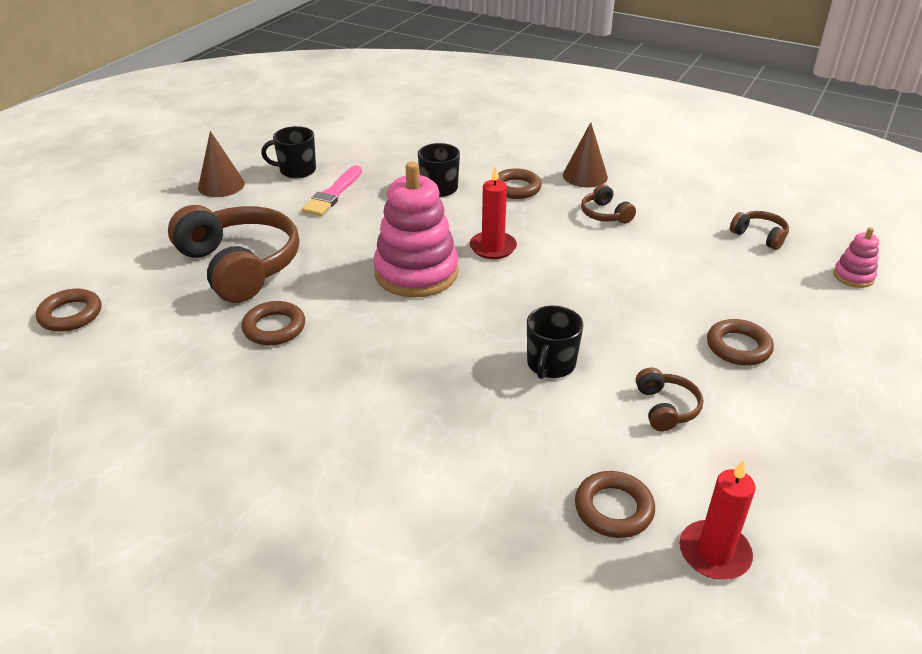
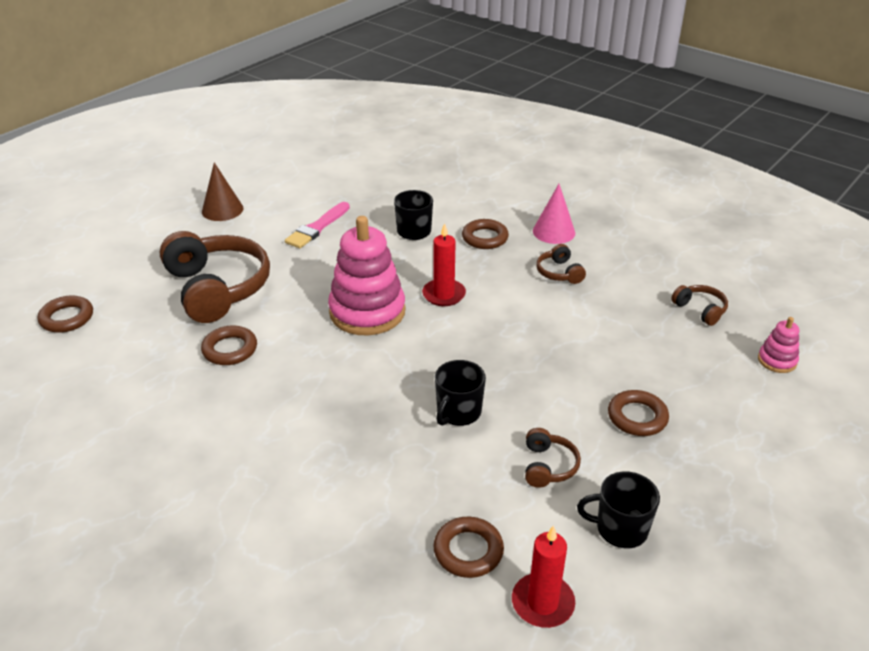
camera: 10 degrees right, 0 degrees up
black mug [261,126,316,178] -> black mug moved to [577,472,660,548]
brown cone [563,122,608,187] -> pink cone [533,184,575,244]

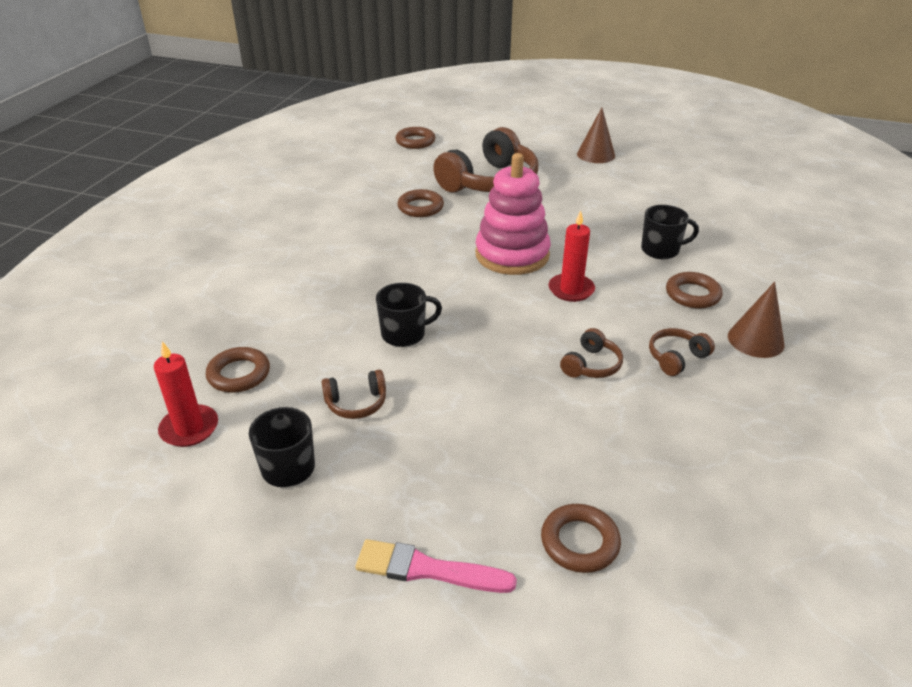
camera: 70 degrees right, 0 degrees up
pink brush [285,202,350,248] -> pink brush moved to [355,539,517,593]
black mug [435,360,486,426] -> black mug turned 150 degrees clockwise [376,283,442,347]
pink cone [533,184,575,244] -> brown cone [728,282,785,358]
brown ring [608,390,669,436] -> brown ring moved to [541,504,621,573]
brown headphones [671,285,728,326] -> brown headphones moved to [560,328,623,378]
pink stacking toy [758,317,799,373] -> none

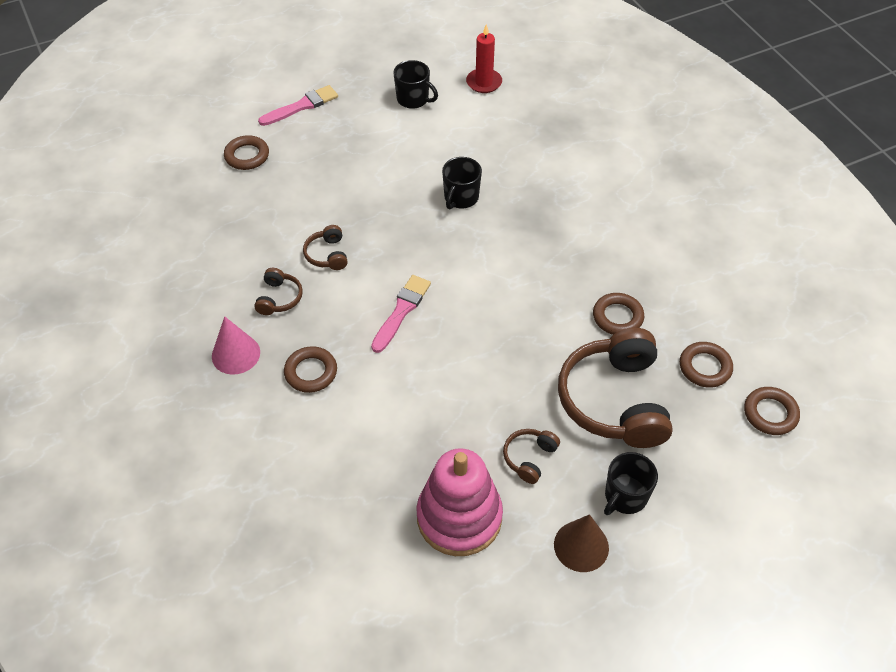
camera: 135 degrees right, 15 degrees up
brown ring [206,347,270,393] -> brown ring moved to [680,342,733,388]
brown headphones [322,370,386,419] -> brown headphones moved to [503,429,560,484]
pink stacking toy [475,153,551,275] -> pink stacking toy moved to [416,448,503,556]
red candle [549,210,595,302] -> pink brush [371,275,431,353]
black mug [641,205,699,259] -> black mug moved to [604,452,658,515]
brown cone [728,282,785,358] -> pink cone [212,316,260,375]

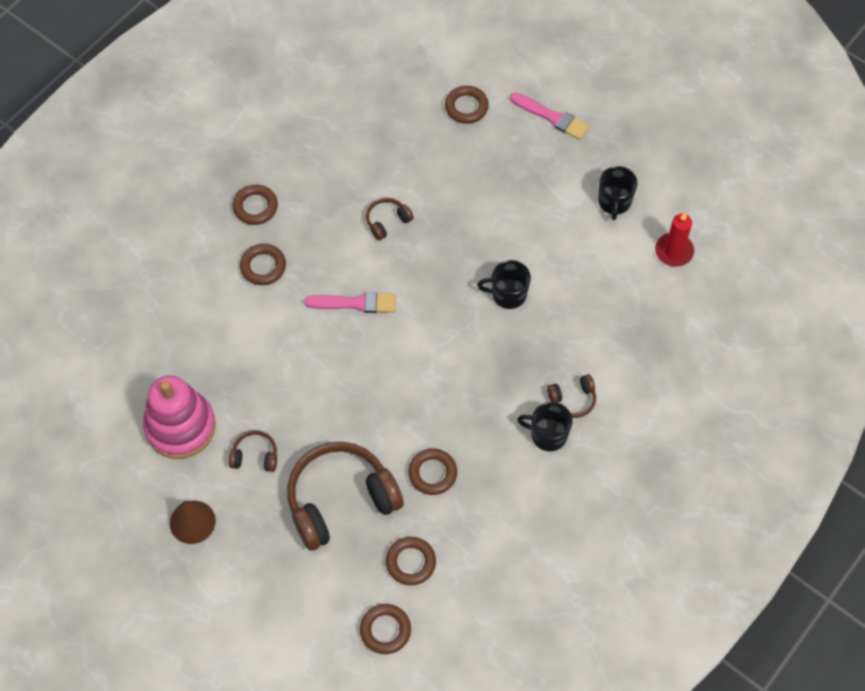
camera: 65 degrees right, 10 degrees up
pink cone [212,316,260,375] -> brown ring [233,184,278,225]
brown headphones [254,268,303,315] -> brown headphones moved to [547,374,596,418]
black mug [604,452,658,515] -> black mug moved to [517,402,572,451]

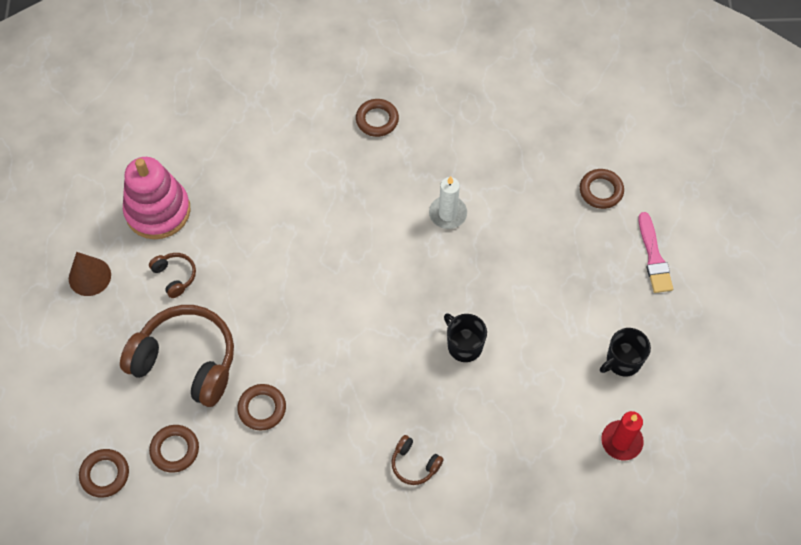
camera: 50 degrees right, 0 degrees up
brown ring [240,244,286,285] -> none
pink brush [304,292,396,313] -> none
brown headphones [366,198,414,240] -> white candle [429,176,467,229]
black mug [517,402,572,451] -> none

